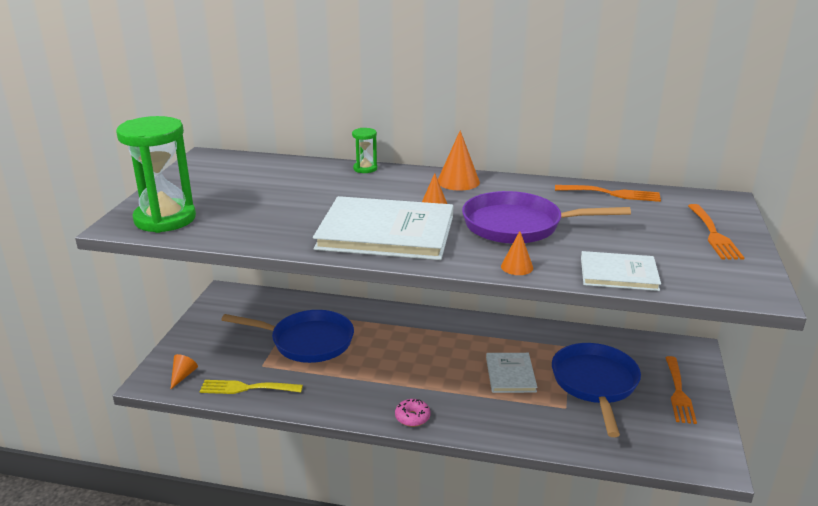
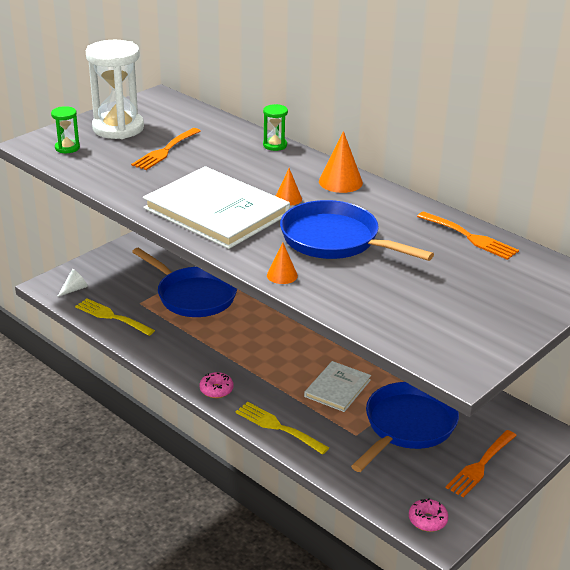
camera: 30 degrees right, 5 degrees up
green hourglass [116,116,196,233] -> green hourglass [51,106,80,153], size x0.46
orange cone [170,354,198,390] -> white cone [57,269,88,297]
purple pan [462,191,631,244] -> blue pan [280,200,434,261]
white book [581,251,661,291] -> none
orange fork [688,204,744,260] -> orange fork moved to [131,128,201,170]
none -> white hourglass [86,40,144,139]
none -> yellow fork [235,402,329,454]
none -> pink donut [409,498,448,532]

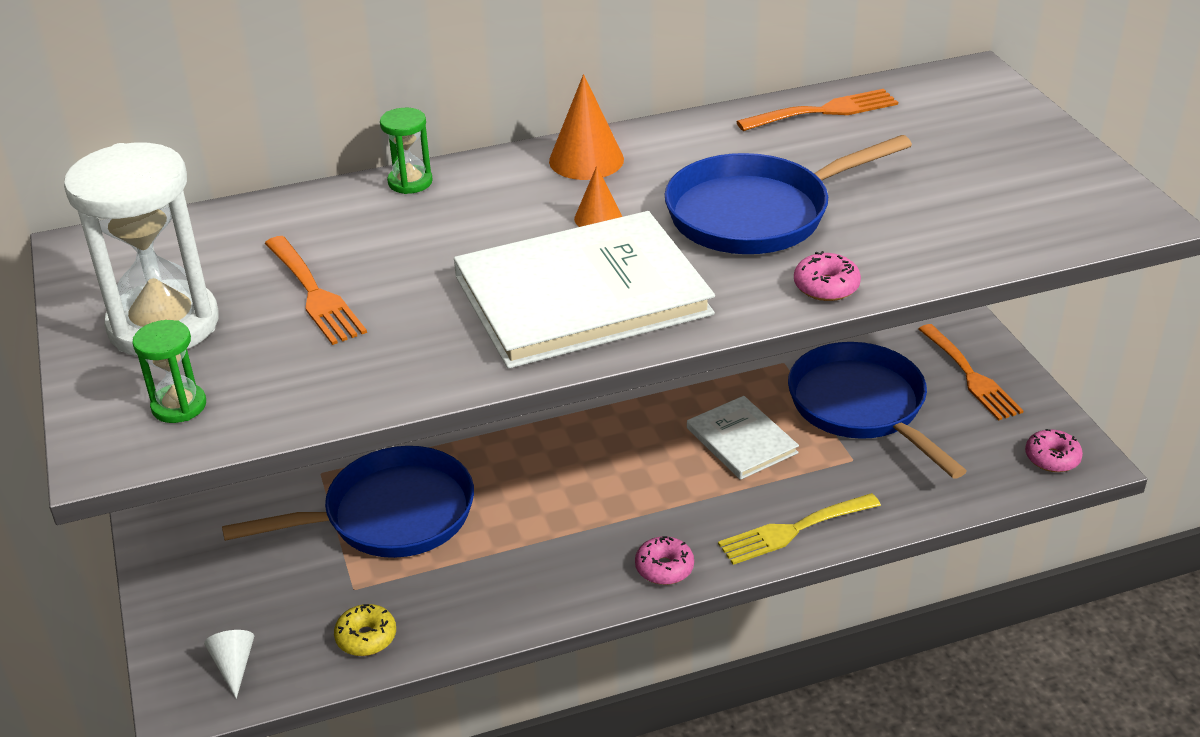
camera: 60 degrees left, 5 degrees up
yellow fork [75,298,155,336] -> yellow donut [334,604,396,656]
orange cone [267,243,298,284] -> pink donut [794,251,861,301]

